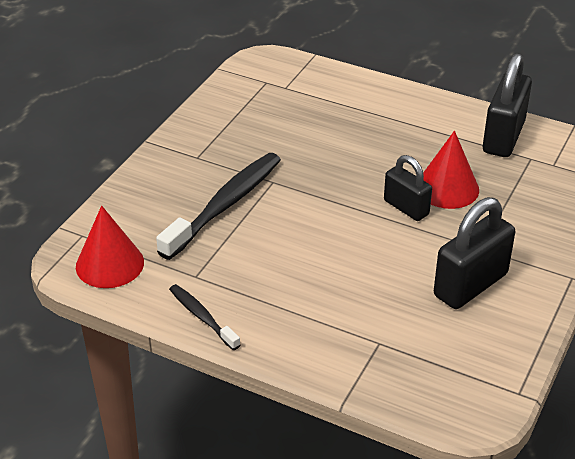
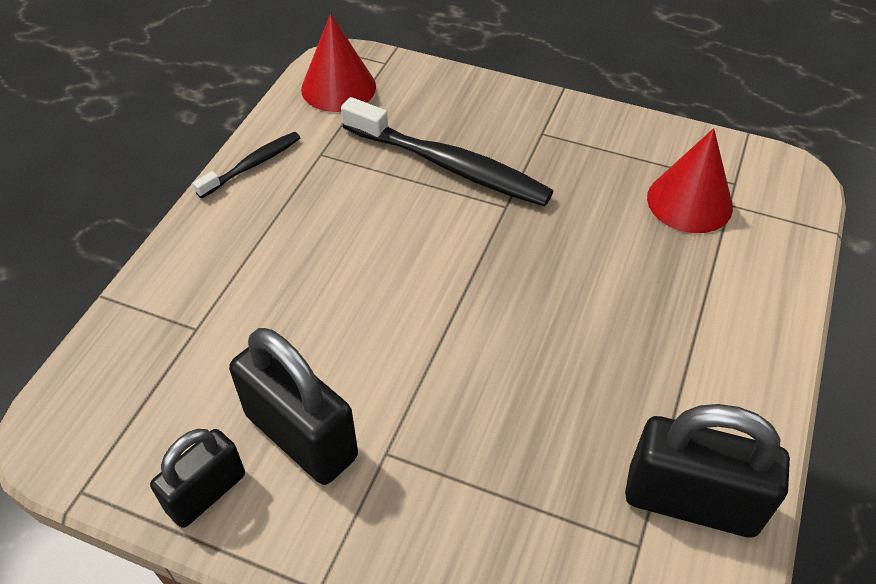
camera: 85 degrees right, 10 degrees up
black padlock [384,155,432,221] -> black padlock moved to [150,429,245,528]
red cone [423,131,479,209] -> red cone moved to [647,128,733,233]

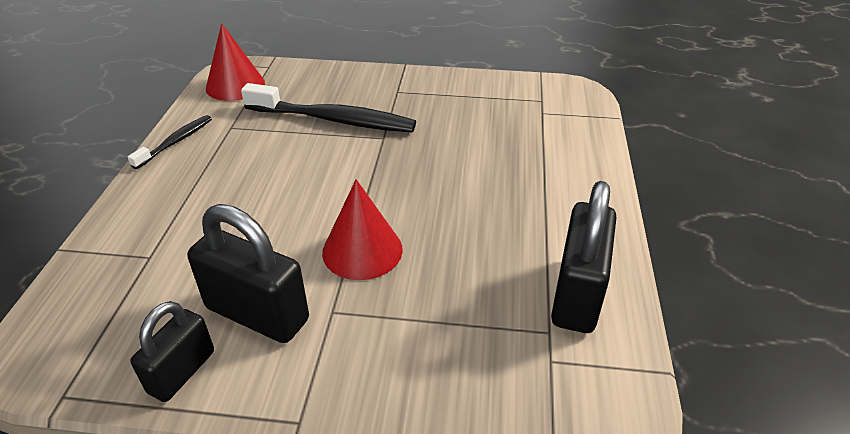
camera: 15 degrees left, 10 degrees down
black padlock [625,404,790,538] -> black padlock turned 75 degrees counterclockwise [551,181,617,333]
red cone [647,128,733,233] -> red cone moved to [322,179,403,280]

